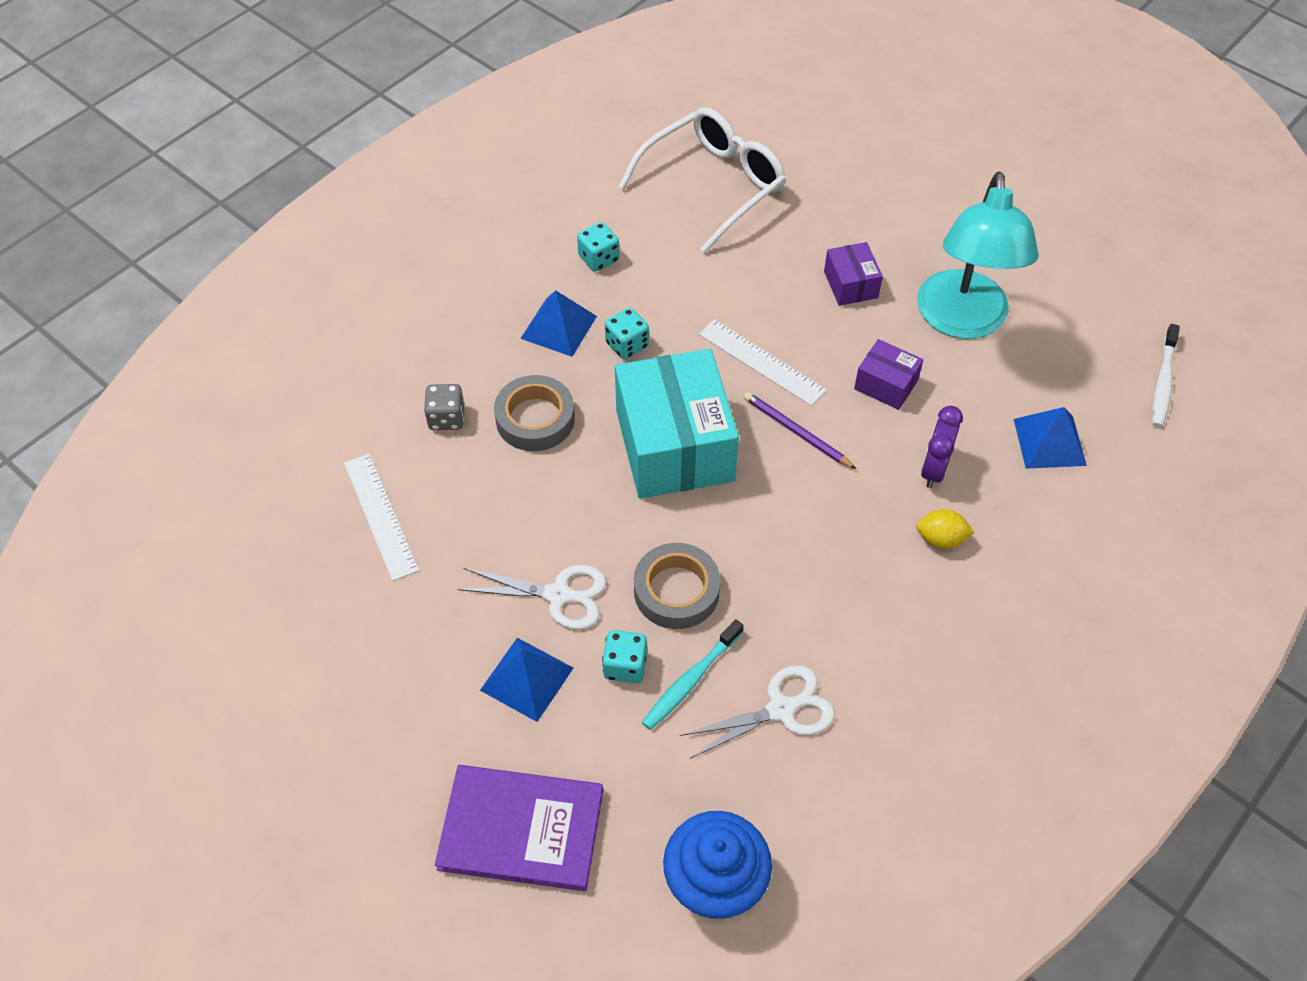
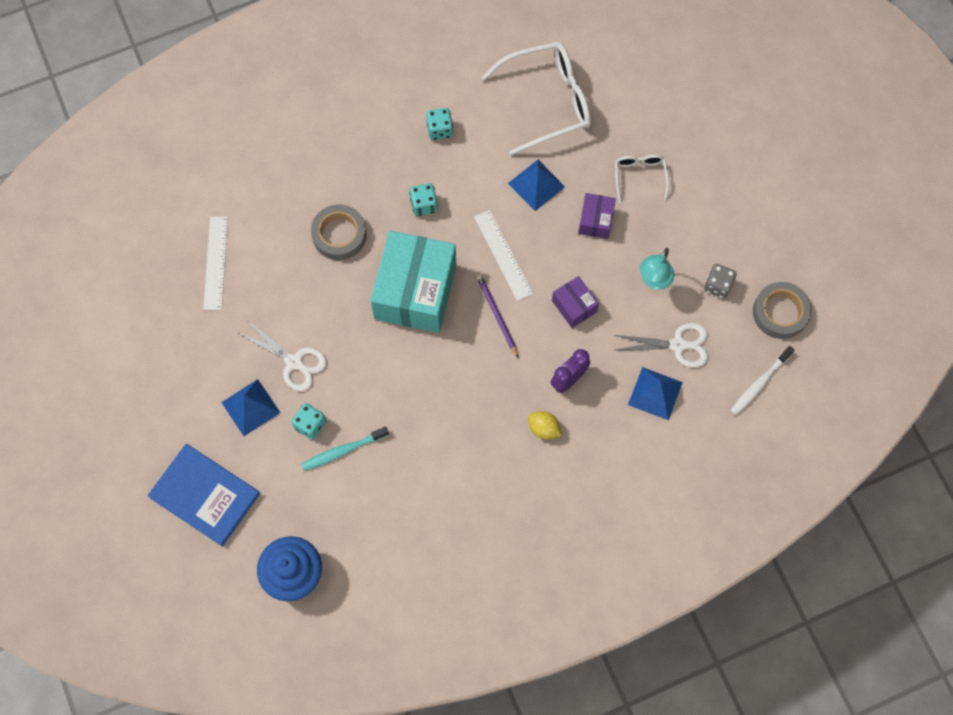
camera: 25 degrees right, 15 degrees up
grey dice [424,384,465,430] -> grey dice moved to [704,264,737,299]
purple book [435,765,603,891] -> blue book [147,444,260,547]
blue pyramid [520,290,597,357] -> blue pyramid moved to [508,160,565,211]
grey tape [634,543,720,629] -> grey tape moved to [753,282,811,339]
white scissors [680,665,835,759] -> white scissors moved to [614,323,708,368]
turquoise lamp [917,172,1038,339] -> turquoise lamp [640,248,675,290], size x0.50
none -> white glasses [615,155,669,203]

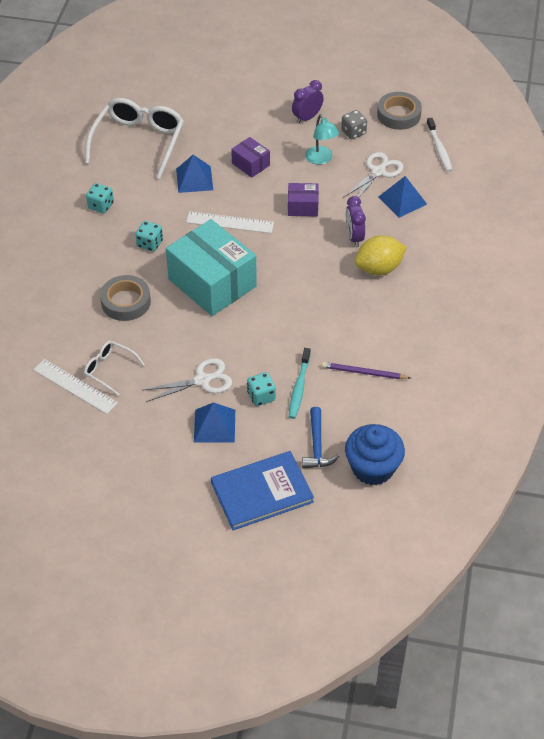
camera: 55 degrees left, 20 degrees down
purple pencil [476,274,519,358] -> purple pencil moved to [322,362,410,379]
yellow lemon [528,411,562,439] -> yellow lemon [355,235,407,275], size x1.71
white glasses [615,155,669,203] -> white glasses moved to [84,341,145,395]
none -> purple clock [292,80,324,124]
none -> blue hammer [302,407,339,469]

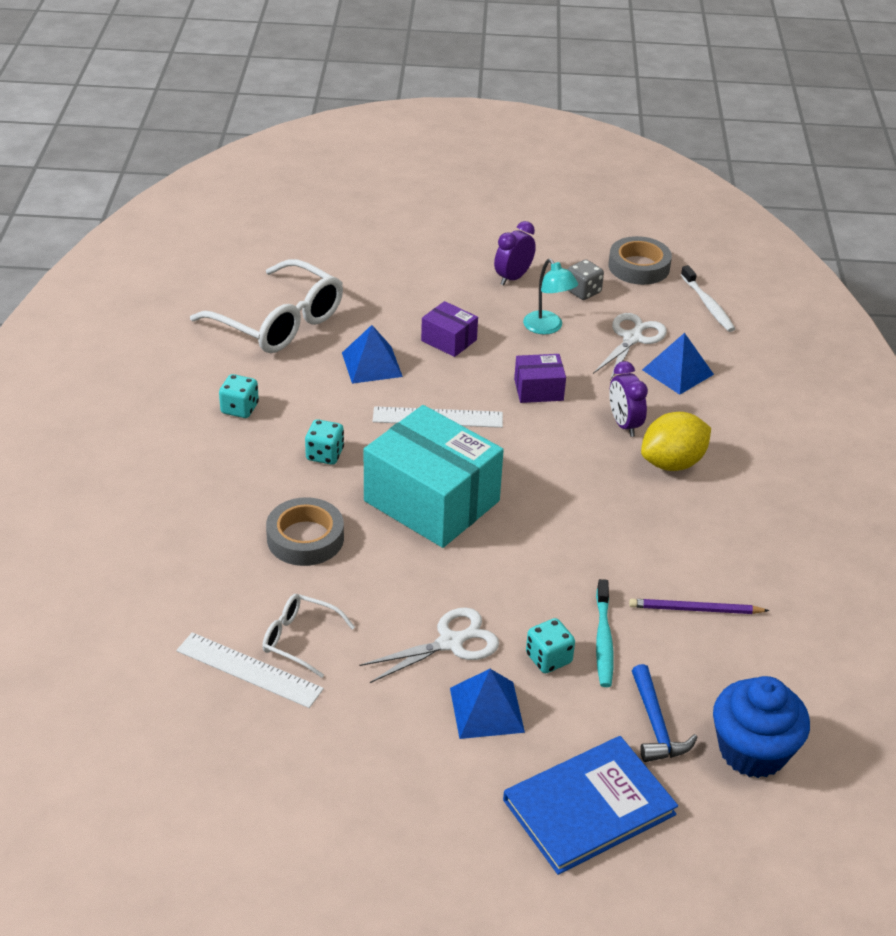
camera: 10 degrees left, 10 degrees down
white glasses [85,98,184,179] -> white glasses turned 120 degrees clockwise [190,259,343,353]

